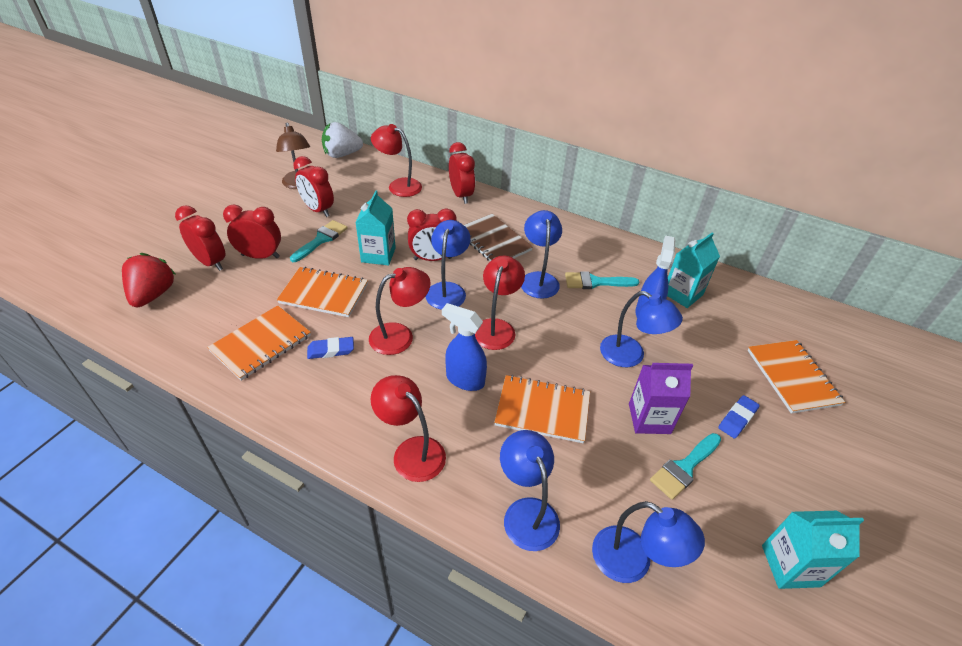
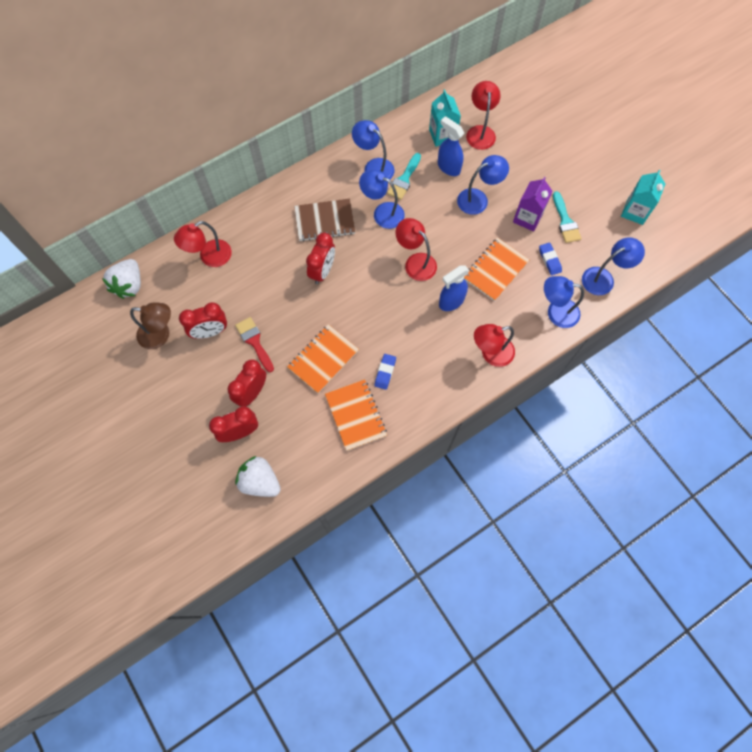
camera: 60 degrees left, 25 degrees up
red strawberry [122,253,175,307] -> white strawberry [235,456,281,497]
turquoise brush [290,220,347,262] -> red brush [235,317,274,372]
turquoise carton [355,190,396,266] -> none
red lamp [369,267,431,355] -> red lamp moved to [466,81,501,150]
blue lamp [425,220,471,310] -> blue lamp moved to [352,120,394,180]
red clock [449,142,475,204] -> none
blue eraser [718,395,760,439] -> blue eraser moved to [539,243,562,275]
orange notebook [748,340,845,414] -> none

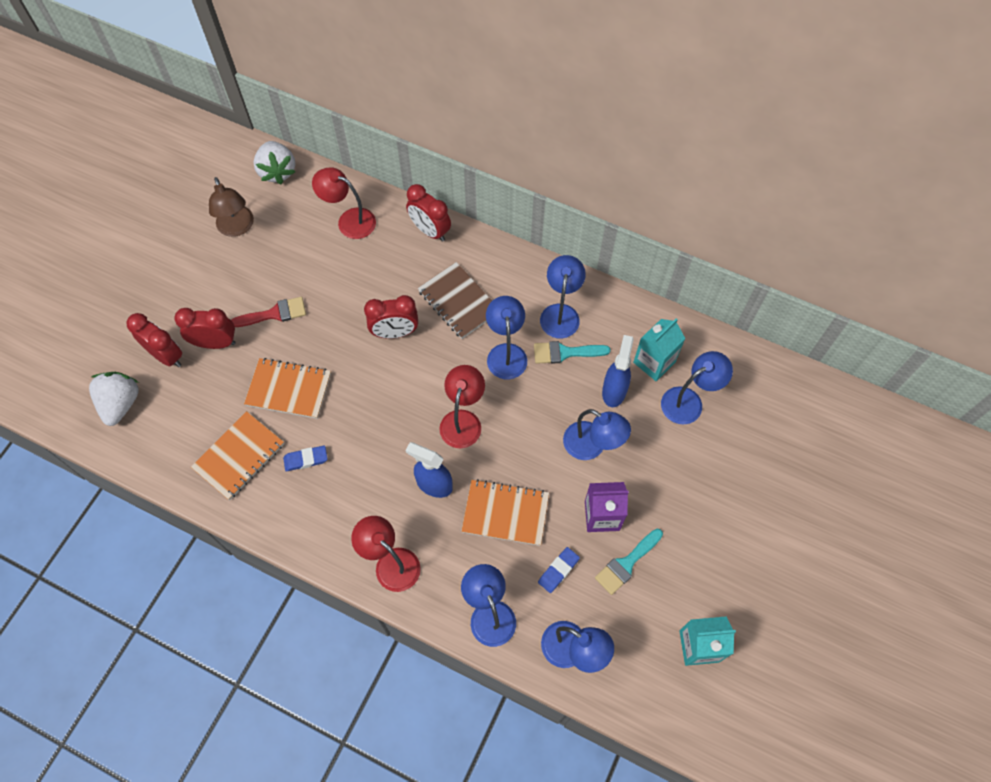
camera: 60 degrees right, 5 degrees down
white strawberry [102,259,141,299] -> white strawberry turned 90 degrees counterclockwise [254,141,295,184]
red clock [179,302,227,339] -> red clock moved to [406,184,451,242]
red brush [235,317,274,372] -> red brush turned 45 degrees clockwise [231,297,306,327]
red lamp [466,81,501,150] -> blue lamp [661,351,733,425]

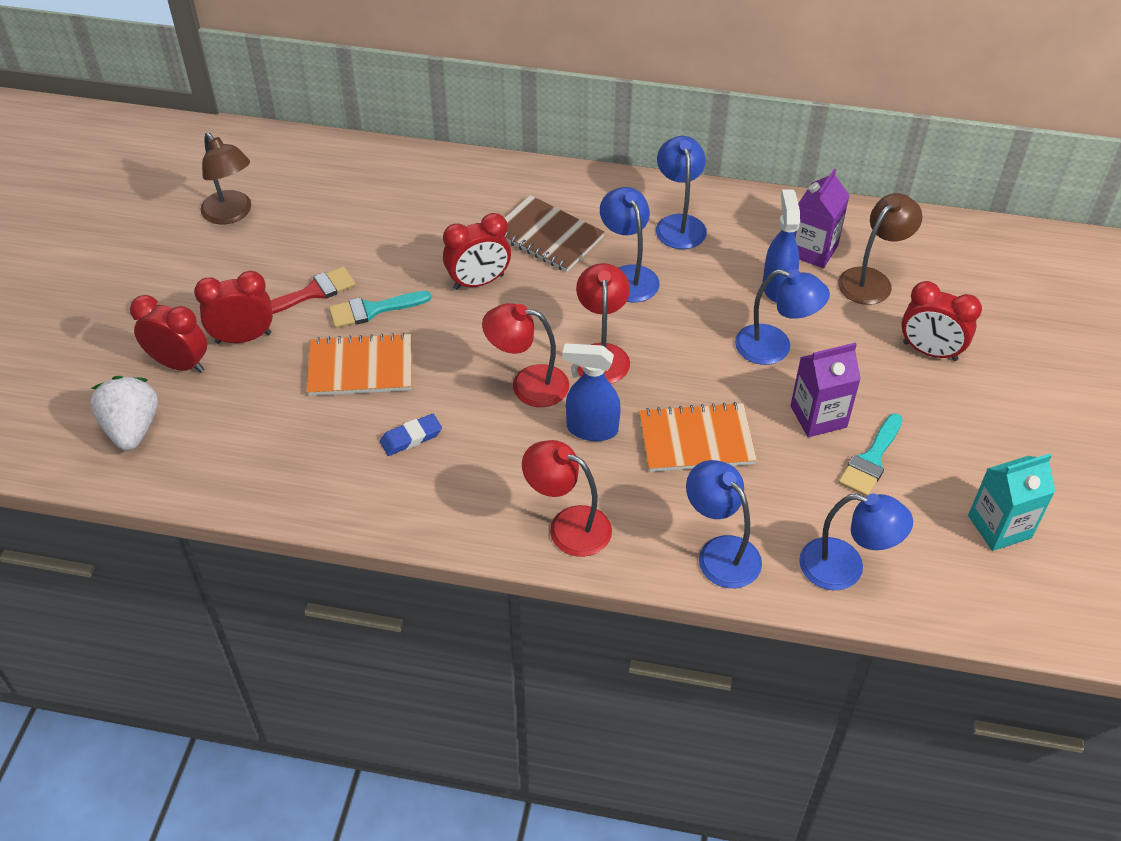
camera: 15 degrees left, 15 degrees down
orange notebook [191,411,284,500] -> none
white strawberry [254,141,295,184] -> none
red lamp [312,167,376,239] -> red lamp moved to [482,303,569,407]
red clock [406,184,451,242] -> red clock moved to [901,281,982,361]
turquoise brush [534,341,611,364] -> turquoise brush moved to [329,291,431,328]
blue eraser [538,547,580,593] -> none
turquoise carton [633,318,686,381] -> purple carton [794,169,850,268]
blue lamp [661,351,733,425] -> brown lamp [838,193,922,305]

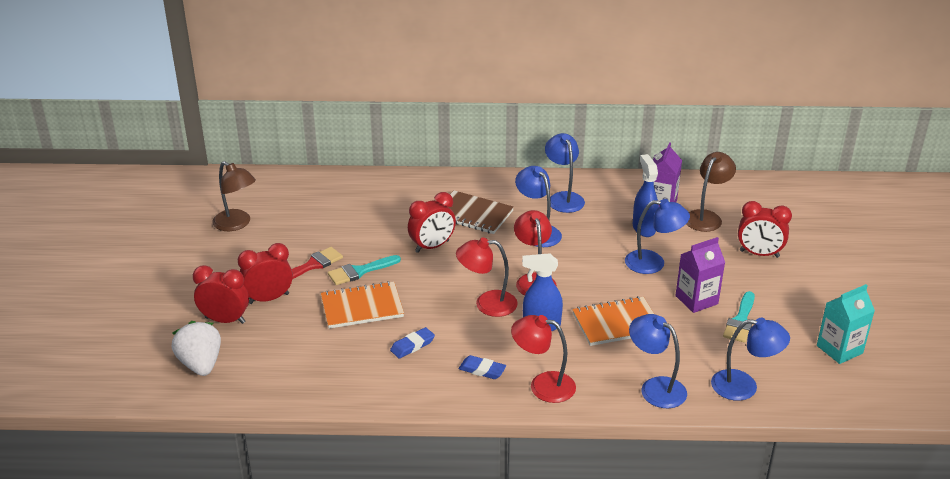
camera: 10 degrees left, 15 degrees down
none -> blue eraser [459,355,506,379]

